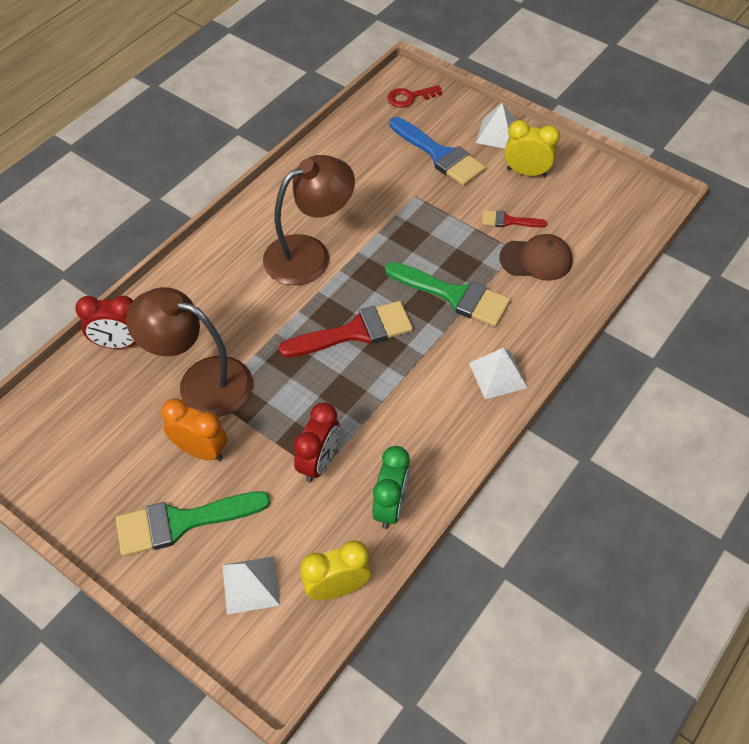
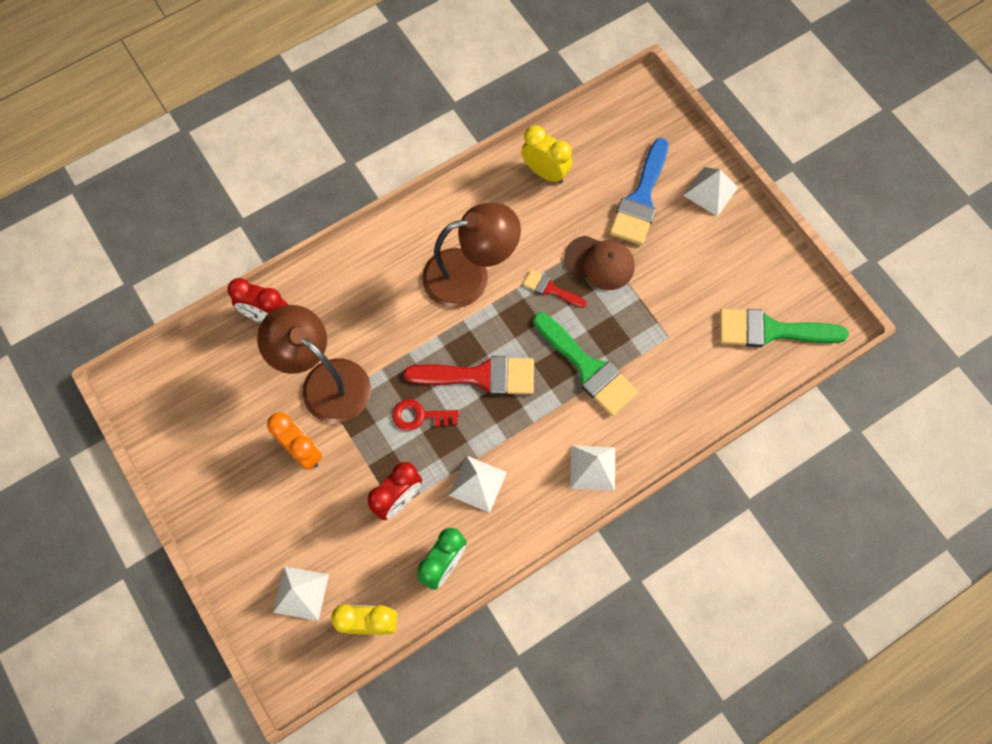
camera: 20 degrees right, 15 degrees up
green brush [116,491,270,556] -> green brush moved to [720,309,849,347]
red key [387,85,442,108] -> red key moved to [392,399,459,431]
blue brush [390,117,486,186] -> blue brush turned 45 degrees clockwise [610,138,668,245]
red brush [482,210,547,227] -> red brush moved to [523,270,587,308]
brown cap [499,234,573,281] -> brown cap moved to [564,236,635,290]
yellow clock [504,120,560,177] -> yellow clock moved to [521,125,572,184]
none -> white pyramid [449,455,507,513]

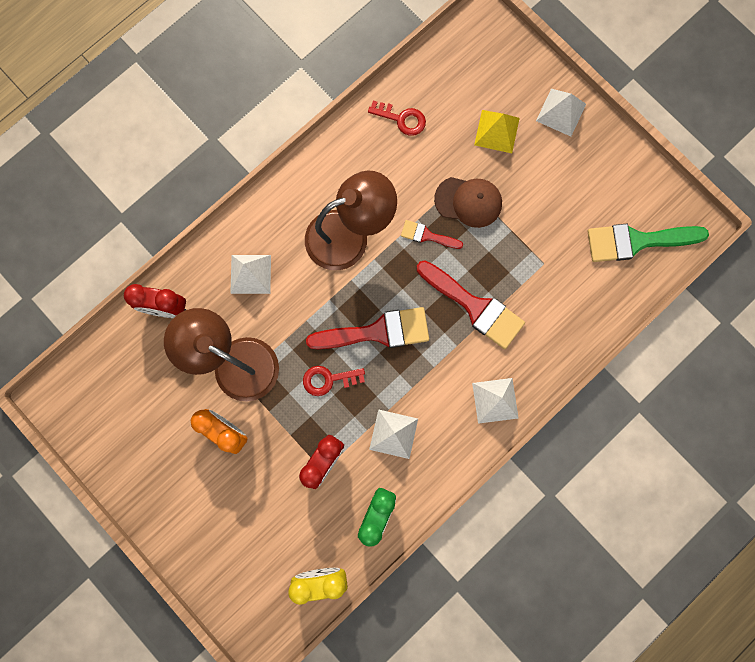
camera: 10 degrees left, 10 degrees up
white pyramid [273,566,329,621] -> white pyramid moved to [230,255,271,294]
yellow clock [521,125,572,184] -> red key [368,101,426,136]
green brush [533,312,638,416] -> red brush [417,260,525,349]
blue brush [610,138,668,245] -> yellow pyramid [474,110,520,153]

